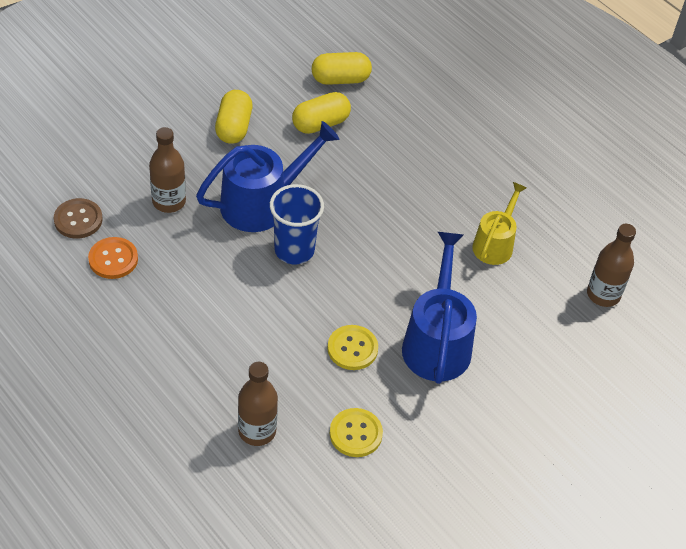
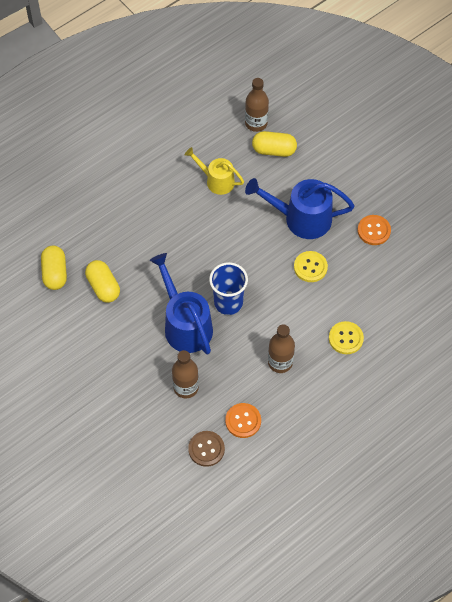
camera: 85 degrees left, 10 degrees up
yellow capsule [215,90,252,144] -> yellow capsule moved to [252,131,297,157]
brown bottle [238,362,278,446] -> brown bottle moved to [268,324,295,373]
yellow button [330,408,383,457] -> yellow button moved to [329,321,364,354]
none -> orange button [358,215,391,245]

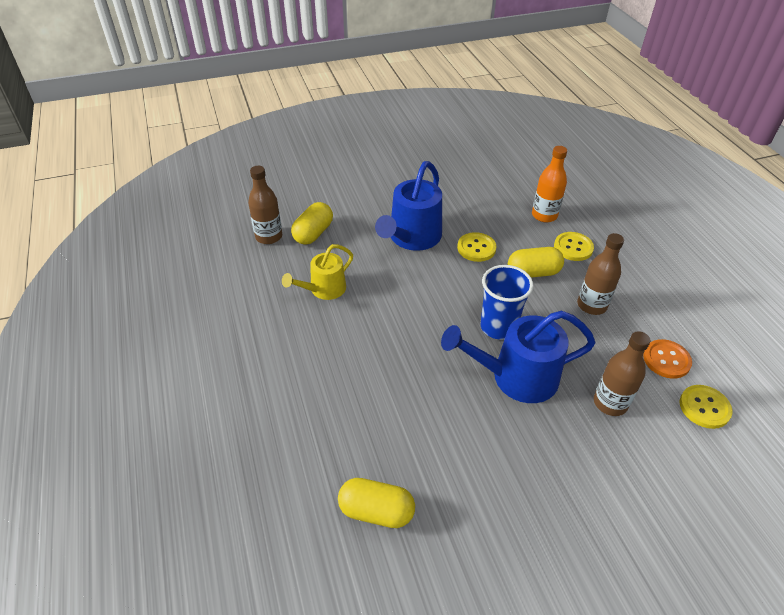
camera: 70 degrees left, 15 degrees down
yellow capsule [85,260,120,303] -> yellow capsule moved to [508,247,564,278]
brown button [188,431,225,467] -> yellow button [680,385,732,429]
orange button [358,215,391,245] -> none
none -> orange bottle [532,146,567,222]

